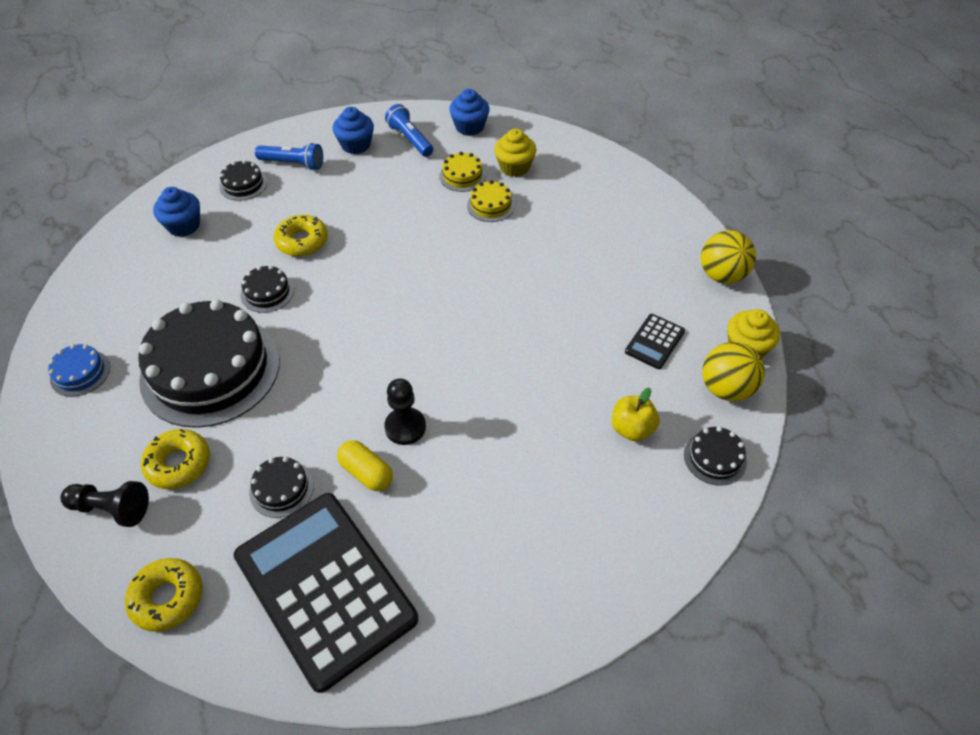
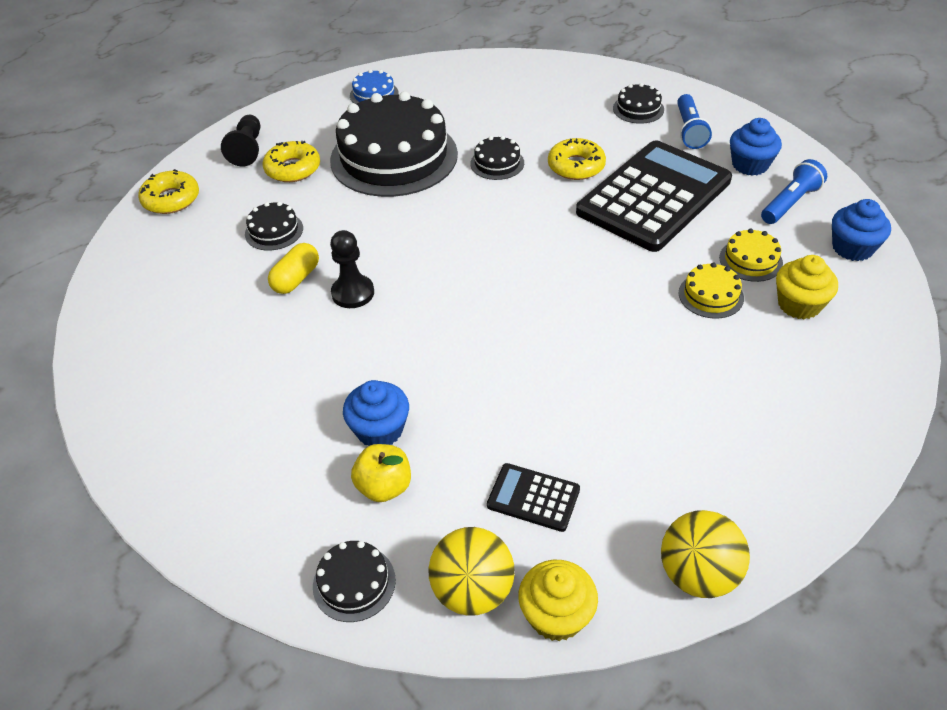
camera: 80 degrees right, 5 degrees down
blue cupcake [153,187,200,237] -> blue cupcake moved to [343,380,409,446]
black calculator [234,493,418,693] -> black calculator moved to [576,140,732,252]

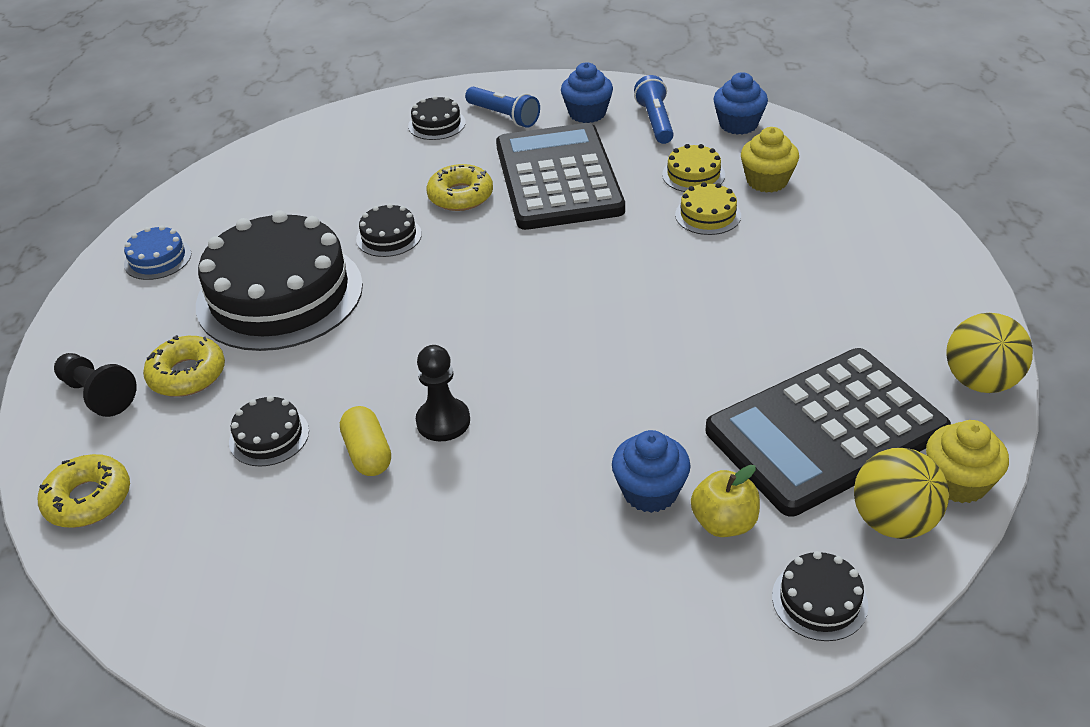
camera: 50 degrees left, 5 degrees down
black calculator [487,463,580,532] -> black calculator [706,348,951,517], size x2.37

